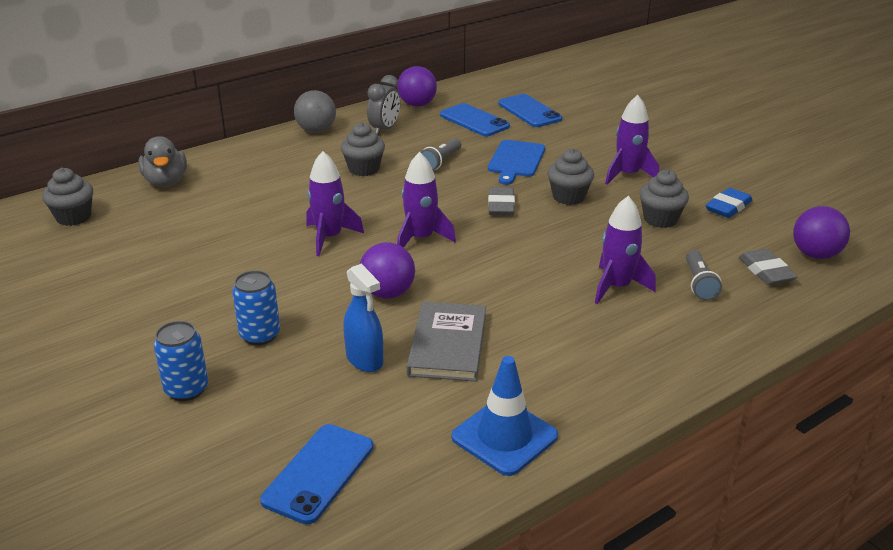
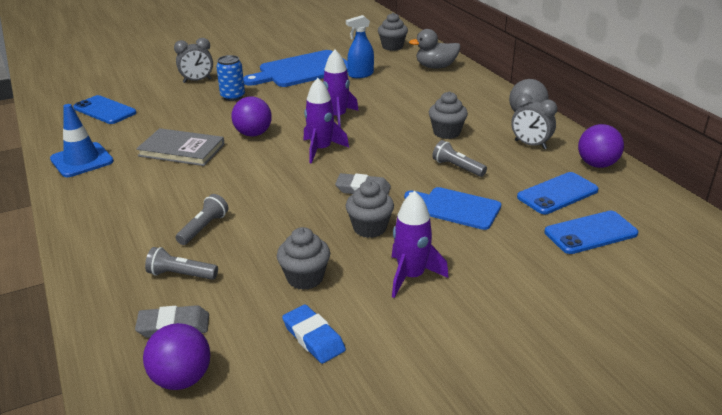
camera: 100 degrees right, 0 degrees up
blue can [154,321,208,401] -> grey clock [174,38,213,83]
blue spray bottle [343,264,383,372] -> blue spray bottle moved to [346,15,374,78]
purple rocket [595,196,656,304] -> grey flashlight [175,194,229,245]
none -> blue cutting board [243,50,348,87]

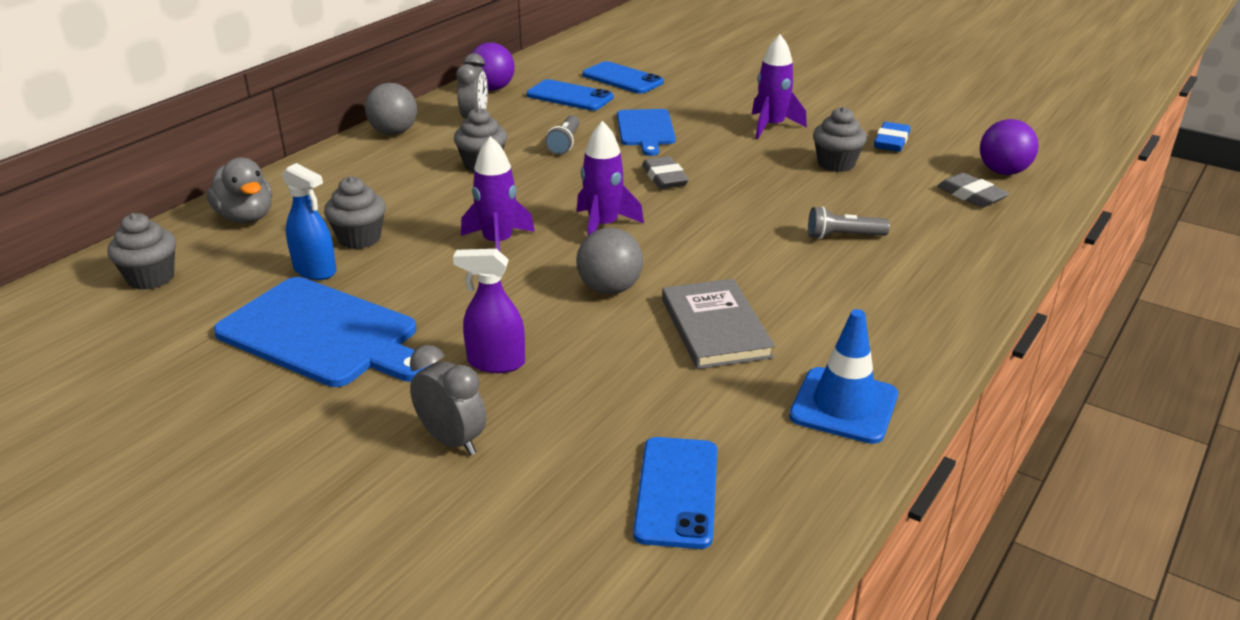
camera: 120 degrees left, 0 degrees up
grey flashlight [145,247,218,280] -> none
blue can [216,55,245,101] -> purple spray bottle [453,249,525,373]
purple ball [231,96,272,137] -> grey ball [576,228,643,294]
grey cupcake [346,181,394,238] -> grey cupcake moved to [324,176,386,249]

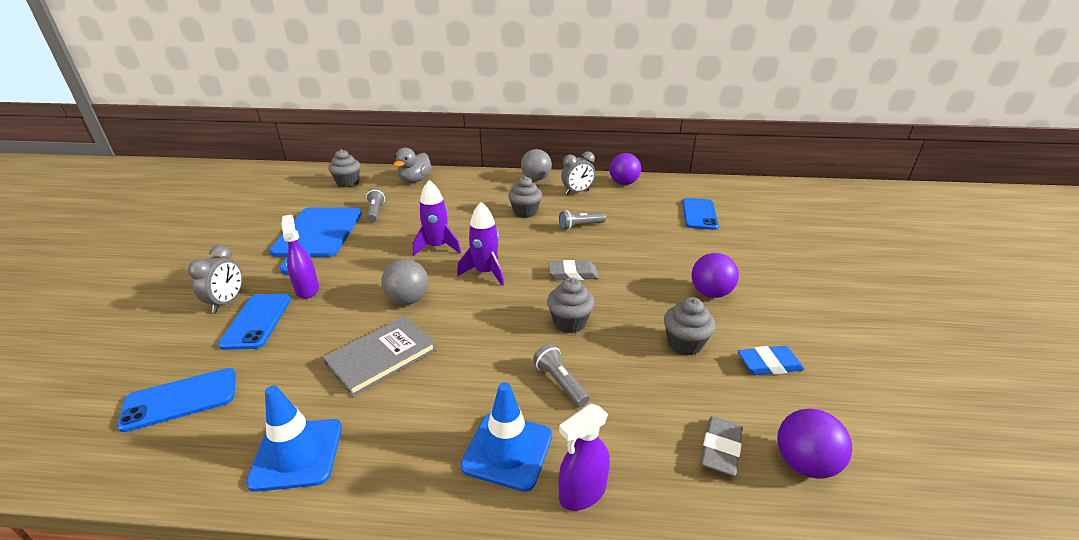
camera: 60 degrees right, 0 degrees up
blue spray bottle [282,163,336,280] -> grey flashlight [366,188,385,222]
grey cupcake [324,176,386,249] -> grey cupcake moved to [547,278,595,333]
blue phone [527,79,614,111] -> blue phone moved to [218,294,291,350]
blue cutting board [617,109,676,156] -> none
grey eraser [642,156,689,189] -> grey eraser turned 45 degrees clockwise [548,260,599,280]
purple rocket [752,34,807,139] -> purple ball [691,253,739,298]
none -> blue traffic cone [460,382,552,492]
none -> purple spray bottle [558,403,610,511]

